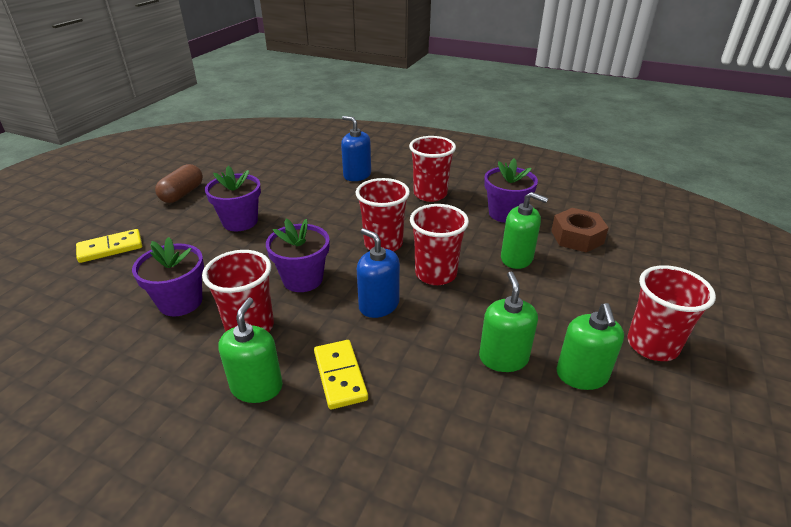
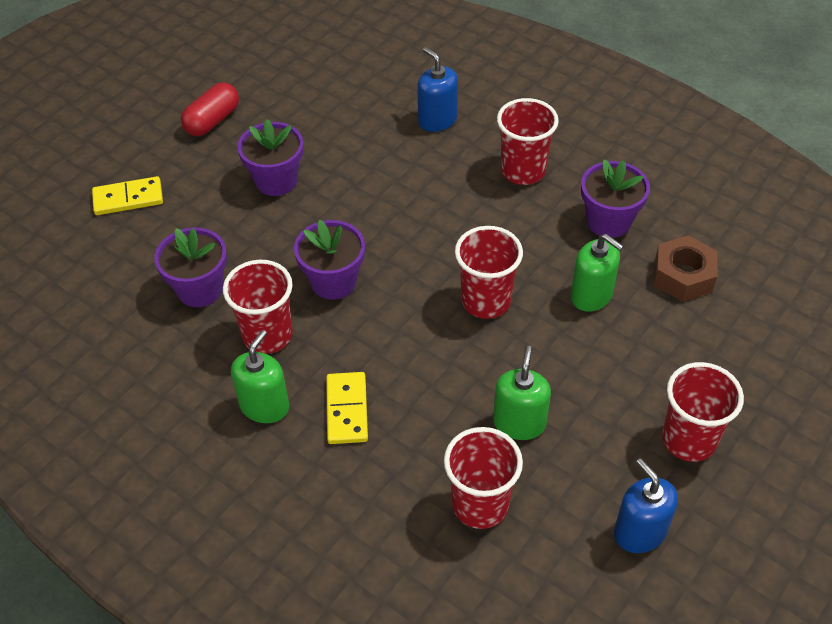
camera: 15 degrees right, 15 degrees up
brown capsule [155,164,203,203] -> red capsule [181,83,239,136]
red cup [356,178,410,251] -> red cup moved to [444,427,523,529]
blue soap dispenser [357,228,400,318] -> blue soap dispenser moved to [614,458,678,553]
green soap dispenser [557,303,624,390] -> none

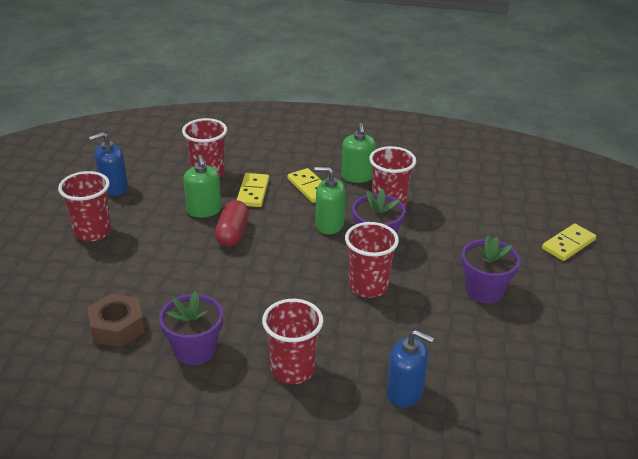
camera: 150 degrees right, 15 degrees down
purple flower pot [154,227,227,307] -> none
red capsule [181,83,239,136] -> red capsule moved to [215,200,249,247]
red cup [455,226,523,319] -> red cup moved to [345,222,399,298]
green soap dispenser [571,234,624,312] -> green soap dispenser moved to [314,167,346,234]
blue soap dispenser [614,458,678,553] -> blue soap dispenser turned 120 degrees clockwise [89,132,128,196]
none -> yellow domino [237,173,269,207]

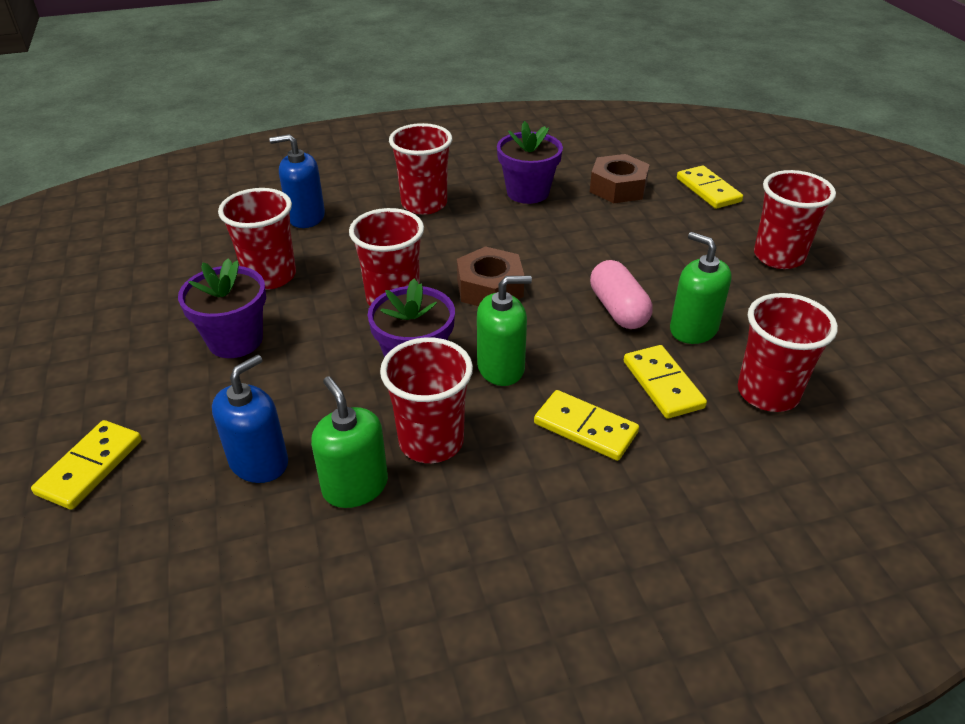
camera: 155 degrees right, 5 degrees up
blue soap dispenser [89,132,128,196] -> blue soap dispenser moved to [212,355,288,483]
red capsule [215,200,249,247] -> pink capsule [590,260,653,329]
green soap dispenser [341,123,376,183] -> green soap dispenser moved to [311,376,388,508]
none -> red cup [218,188,296,290]
none -> brown nut [457,246,525,306]
none -> yellow domino [677,166,743,209]

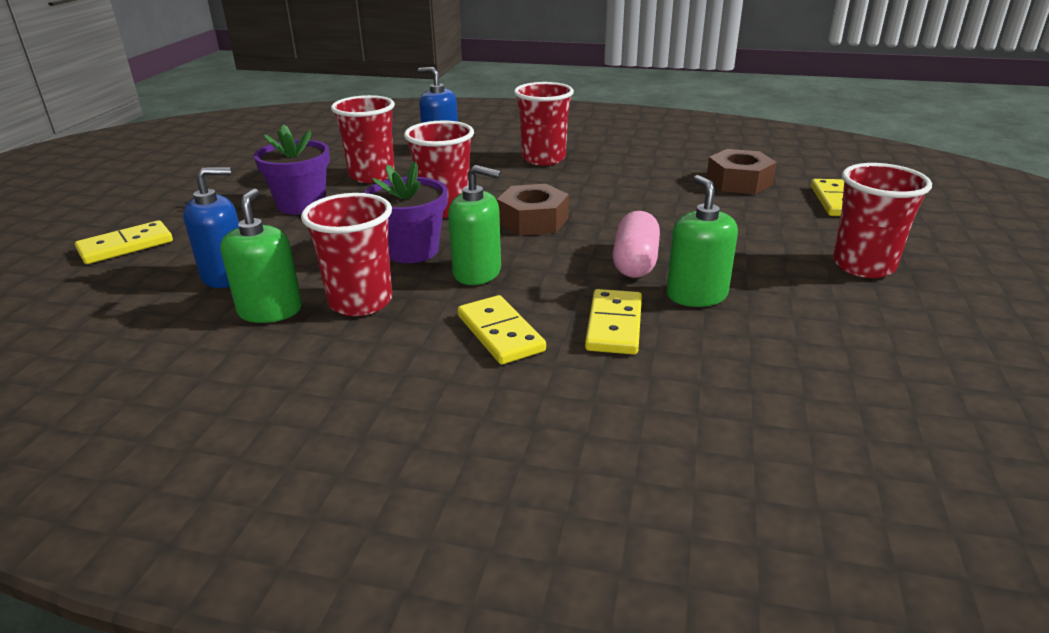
camera: 30 degrees right, 10 degrees down
purple flower pot [497,121,563,204] -> none
red cup [738,293,838,412] -> none

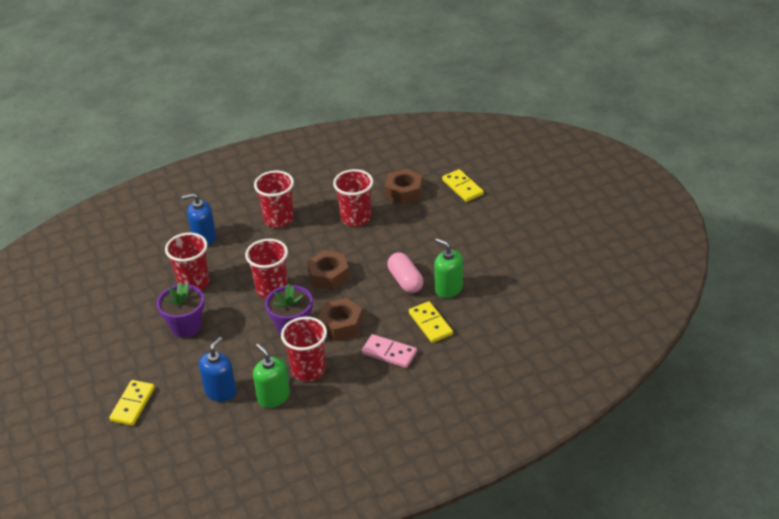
camera: 35 degrees left, 10 degrees up
green soap dispenser [448,165,501,285] -> brown nut [318,298,363,341]
yellow domino [458,295,546,365] -> pink domino [362,334,417,368]
red cup [833,163,932,278] -> red cup moved to [333,169,373,227]

